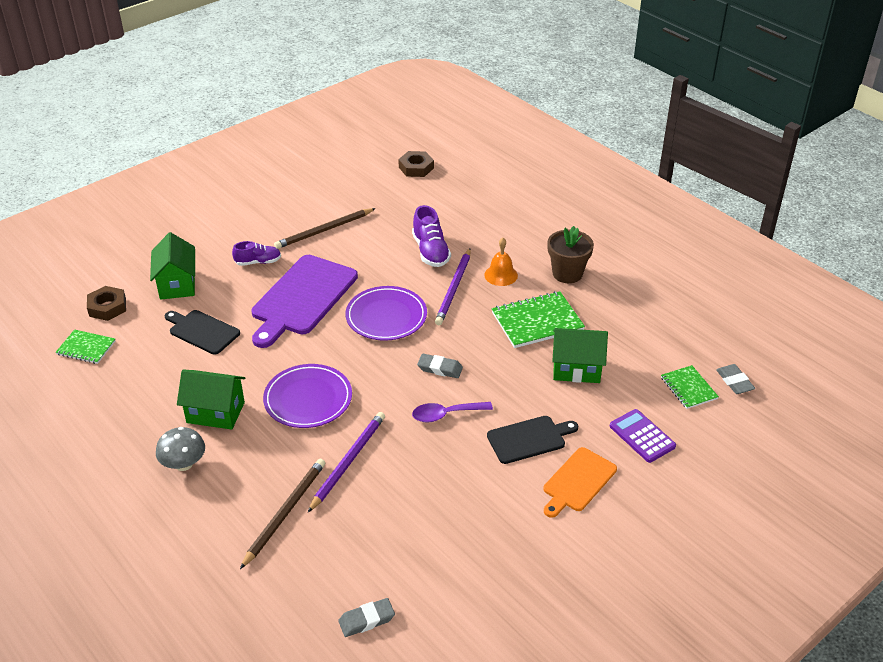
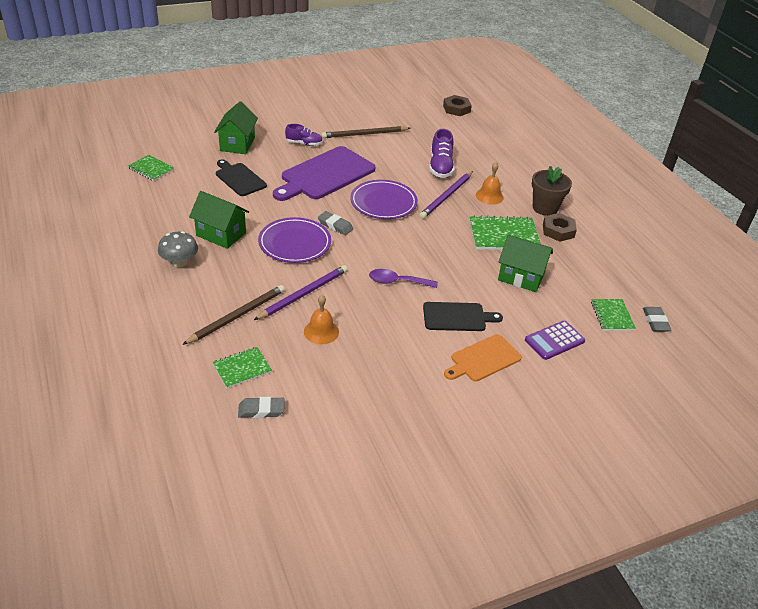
camera: 15 degrees right, 0 degrees up
brown nut [87,286,126,321] -> brown nut moved to [543,213,577,242]
grey eraser [417,354,463,378] -> grey eraser moved to [318,211,353,235]
purple calculator [610,409,676,463] -> purple calculator turned 105 degrees counterclockwise [525,321,585,360]
none -> green notebook [213,347,272,388]
none -> orange bell [304,295,339,344]

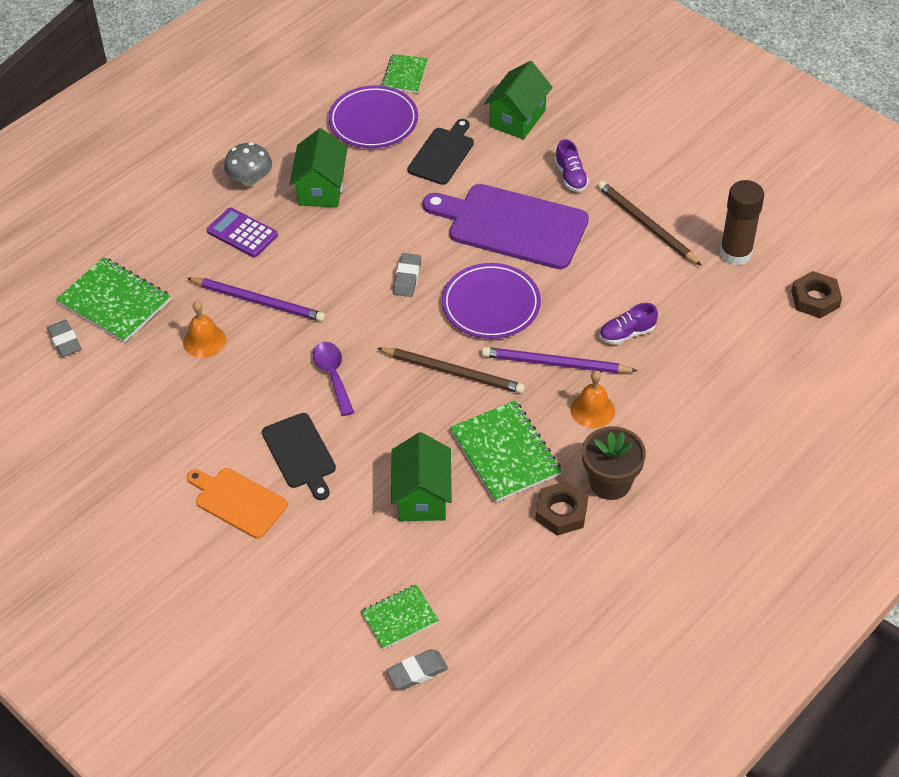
camera: 70 degrees right, 10 degrees up
brown pencil [182,285,285,345] -> brown pencil moved to [377,347,525,394]
green notebook [213,347,272,388] -> green notebook [56,257,171,343], size x1.67
green house [214,101,258,154] -> green house turned 45 degrees counterclockwise [484,61,553,139]
purple plate [258,217,331,263] -> purple plate moved to [328,85,418,148]
purple shoe [429,129,455,178] -> purple shoe [599,303,658,344], size x0.66
purple calculator [525,321,585,360] -> purple calculator moved to [207,208,278,258]
none -> brown glue stick [720,180,764,266]

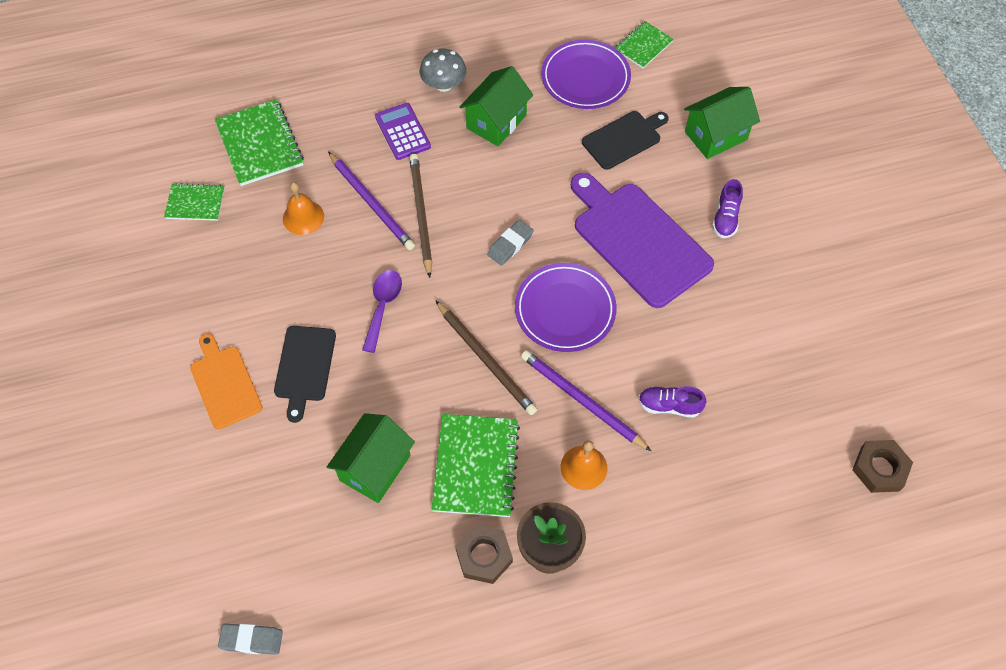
camera: 30 degrees right, 10 degrees up
grey eraser [47,320,82,357] -> none
green notebook [361,584,439,649] -> green notebook moved to [164,183,225,221]
brown pencil [597,181,702,266] -> brown pencil moved to [409,154,432,278]
brown glue stick [720,180,764,266] -> none

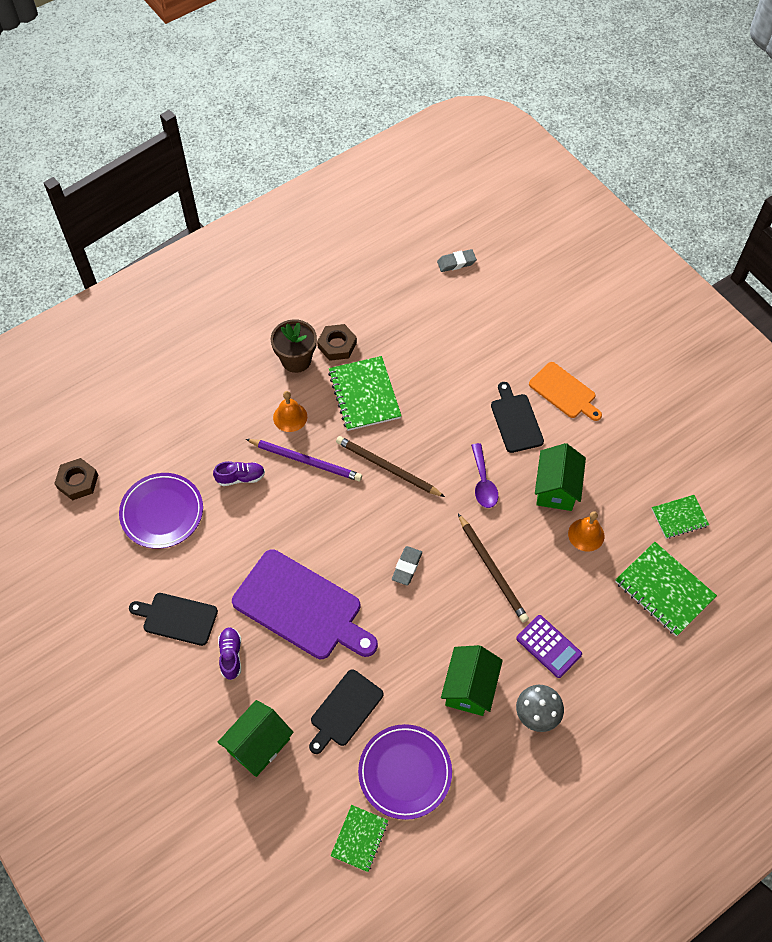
camera: 160 degrees right, 0 degrees up
green house [327,413,415,503] -> green house moved to [535,443,586,511]
purple pencil [328,152,415,250] -> none
purple plate [515,263,617,352] -> purple plate moved to [119,473,203,549]
none -> black cutting board [129,593,218,646]

